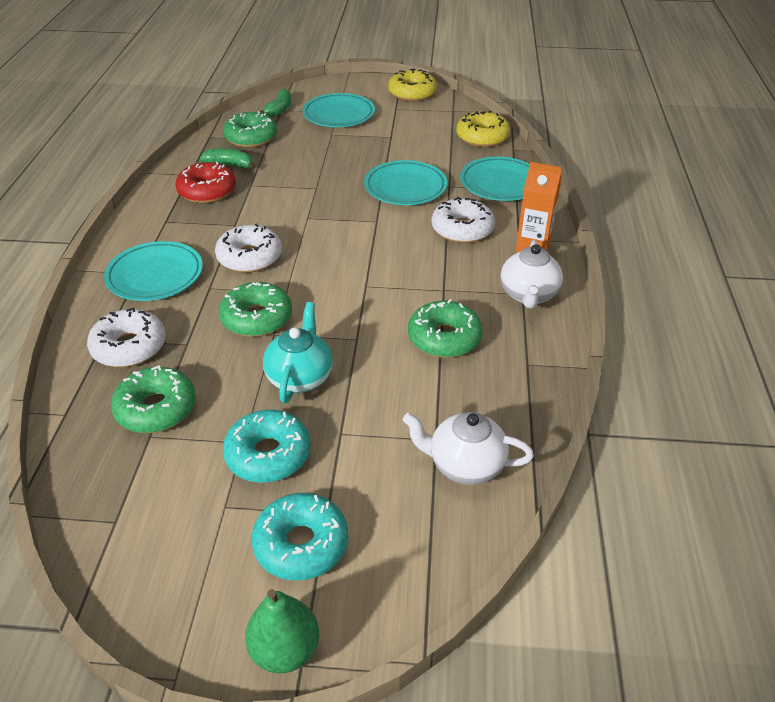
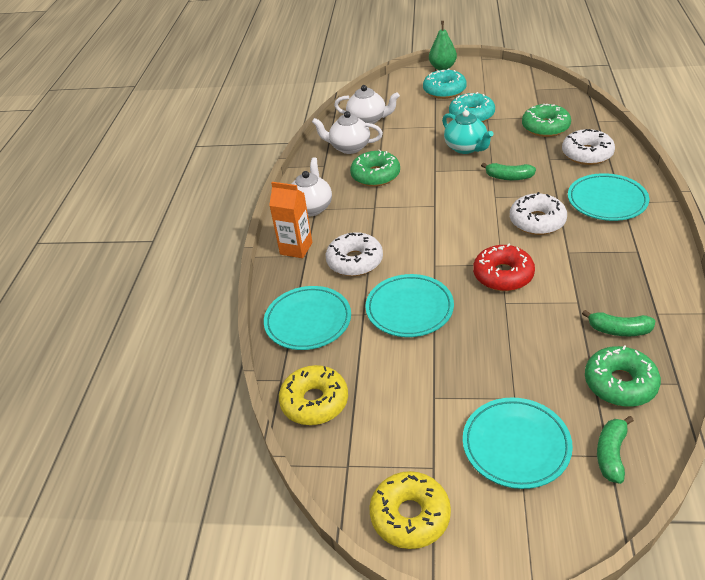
camera: 175 degrees left, 0 degrees up
red donut [175,162,236,203] -> red donut moved to [473,244,535,291]
green donut [219,282,292,337] -> green banana [481,163,536,180]
turquoise teapot [263,302,333,403] -> turquoise teapot turned 45 degrees counterclockwise [442,110,494,154]
none -> white teapot [312,111,383,154]

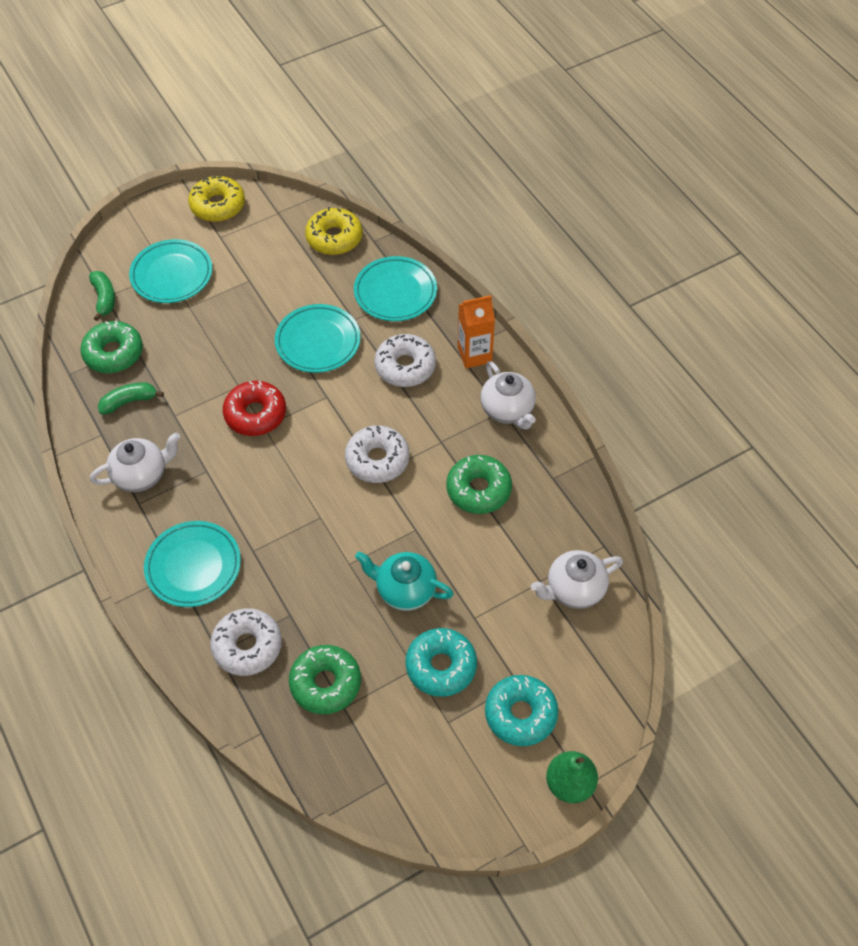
camera: 140 degrees right, 15 degrees up
white teapot [312,111,383,154] -> white teapot moved to [90,432,180,492]
green banana [481,163,536,180] -> none
white donut [510,192,567,235] -> white donut moved to [345,425,409,483]

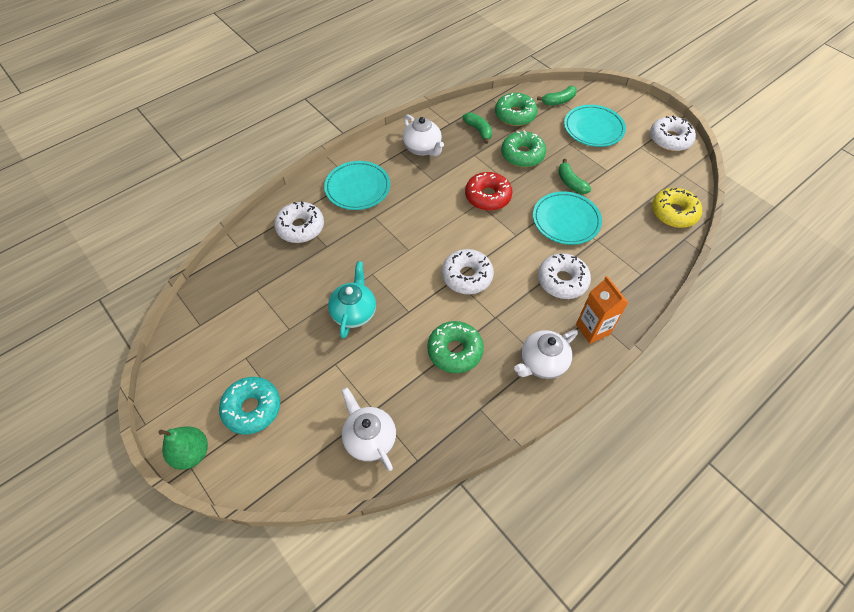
camera: 80 degrees right, 0 degrees up
yellow donut [188,176,245,222] -> white donut [650,116,696,151]
green donut [289,645,361,714] -> green donut moved to [501,131,546,167]
turquoise plate [354,256,437,321] -> none
turquoise donut [406,628,477,697] -> none
none -> green banana [558,159,591,194]

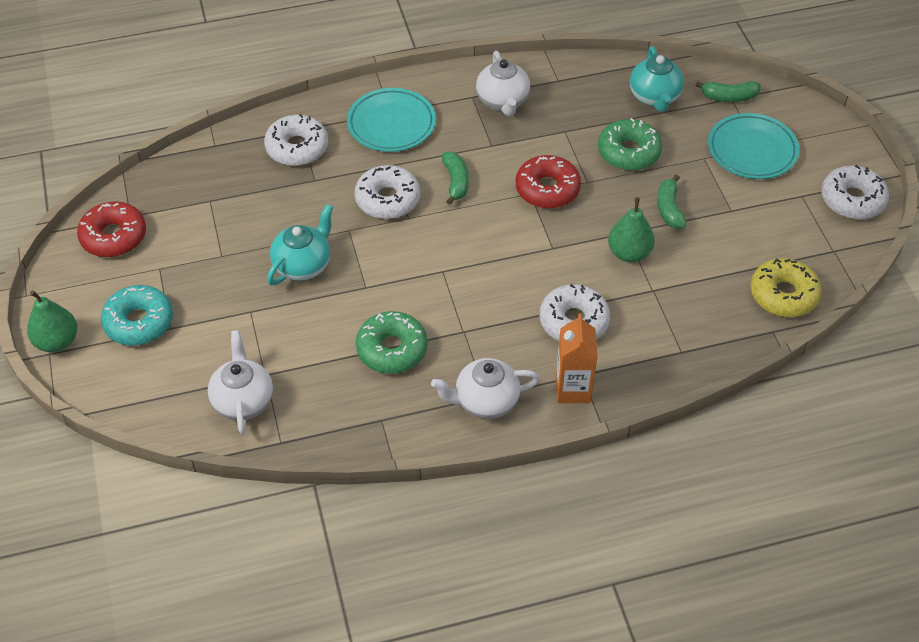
camera: 25 degrees right, 5 degrees down
white donut [442,249,494,294] -> white donut moved to [354,165,420,219]
green banana [462,112,492,144] -> green banana moved to [442,151,469,205]
green donut [495,93,538,126] -> turquoise teapot [630,46,684,112]
turquoise plate [533,191,602,245] -> green pear [608,197,655,262]
none -> red donut [77,201,146,258]

